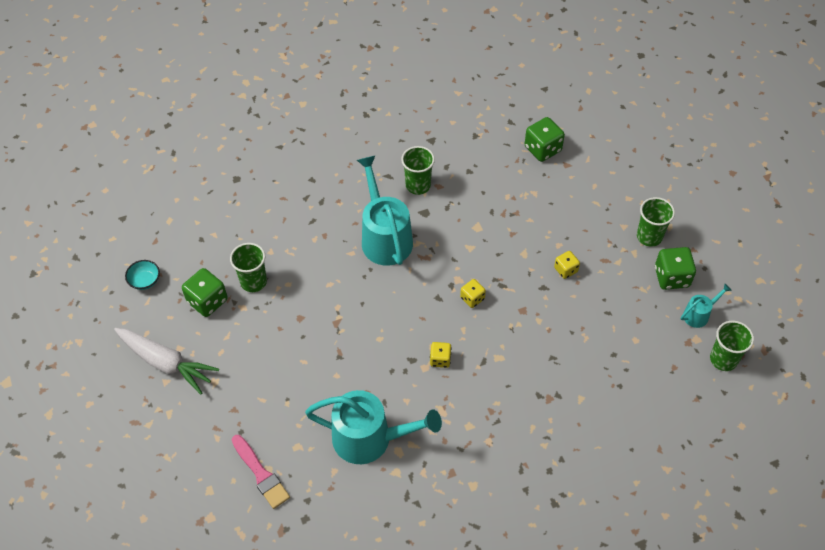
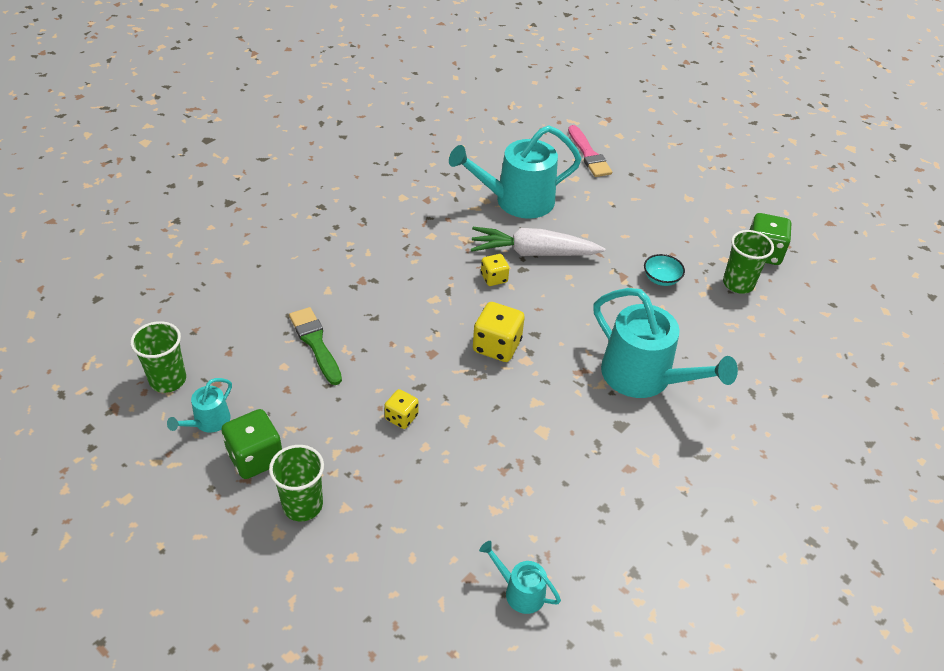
camera: 150 degrees right, 10 degrees down
white carrot [114,328,219,395] -> white carrot moved to [471,227,605,256]
turquoise bowl [125,260,160,290] -> turquoise bowl moved to [644,254,685,286]
pink brush [232,435,290,509] -> pink brush turned 135 degrees counterclockwise [568,125,612,177]
green cup [401,146,435,195] -> none
yellow dice [460,279,486,308] -> yellow dice [473,302,525,362], size x1.68
green dice [525,117,565,162] -> turquoise watering can [479,541,561,614]
none -> green brush [289,307,342,385]

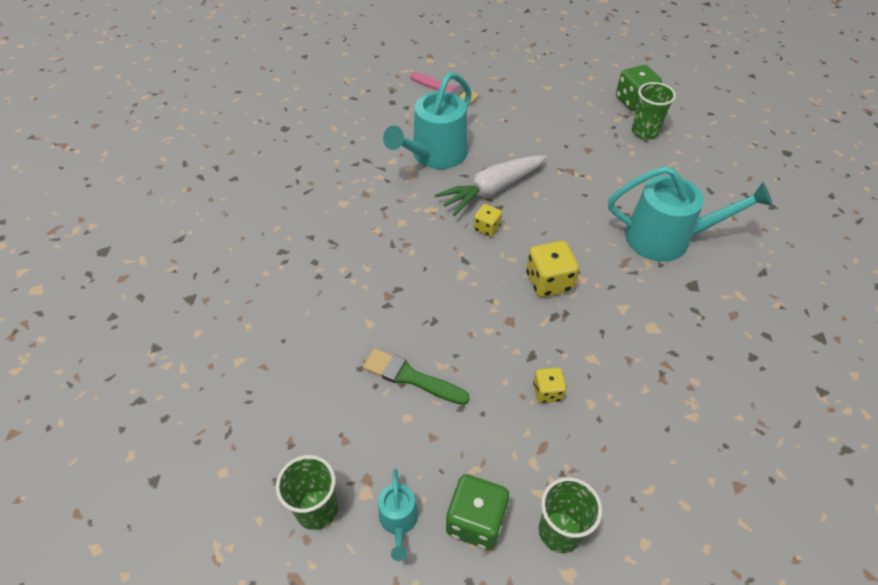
camera: 35 degrees left, 5 degrees up
turquoise watering can [479,541,561,614] -> none
turquoise bowl [644,254,685,286] -> none

